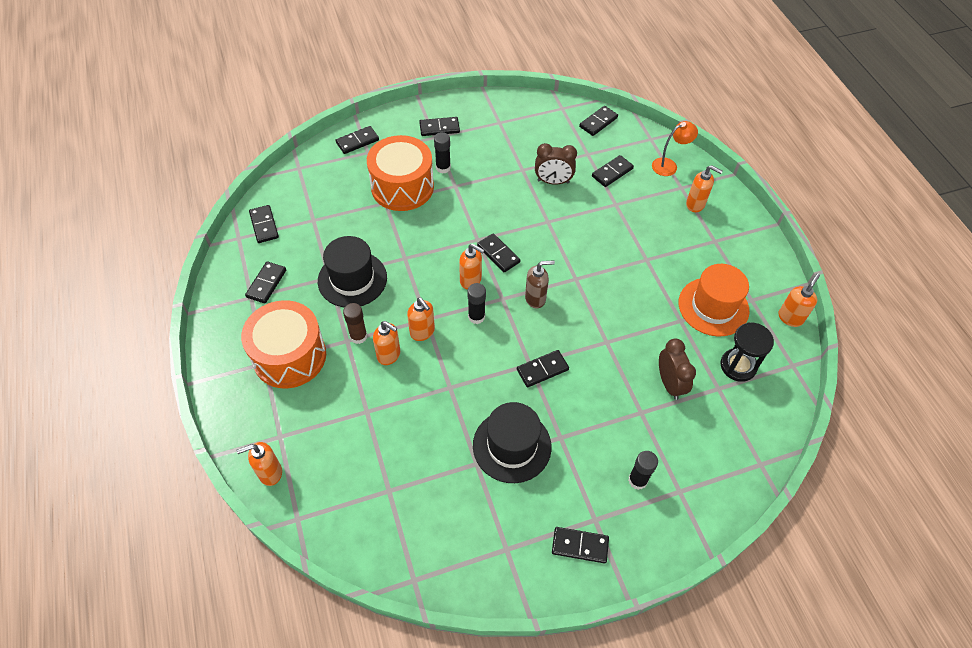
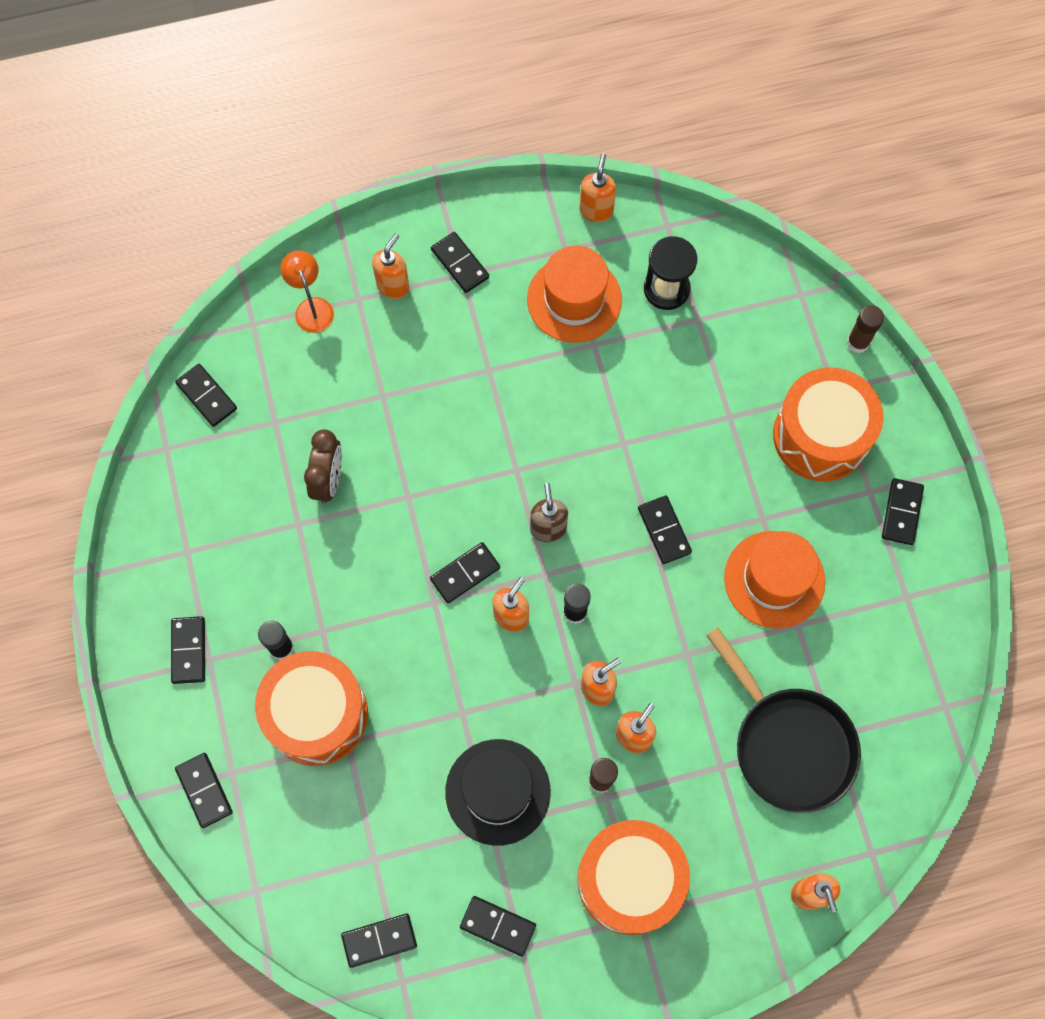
camera: 85 degrees left, 15 degrees up
black hat [473,402,552,483] -> orange hat [724,531,825,629]
black domino [592,155,634,187] -> black domino moved to [431,232,489,293]
black glue stick [628,451,658,490] -> orange drum [773,368,883,481]
brown clock [659,339,696,400] -> none
orange soap dispenser [779,273,820,327] -> orange soap dispenser turned 60 degrees clockwise [580,153,616,222]
none -> black pan [706,627,861,813]
none -> brown glue stick [847,305,884,353]

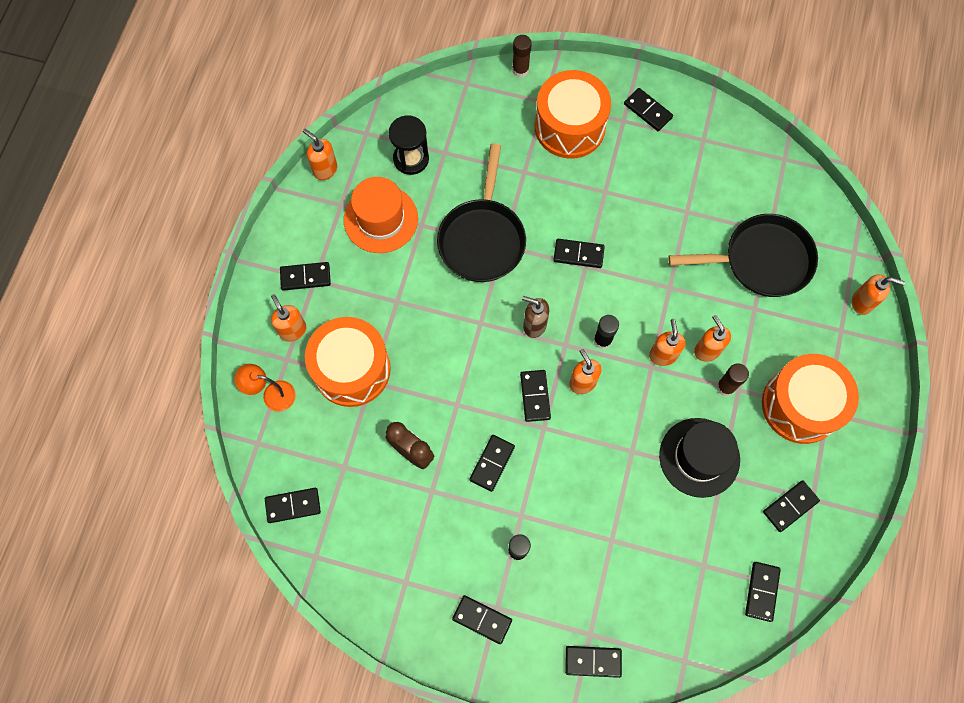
camera: 60 degrees left, 0 degrees up
orange drum [255,651,368,766] -> orange drum moved to [305,317,391,407]
orange hat [724,531,825,629] -> none
none -> black pan [437,143,526,282]
none -> black domino [469,435,515,492]

